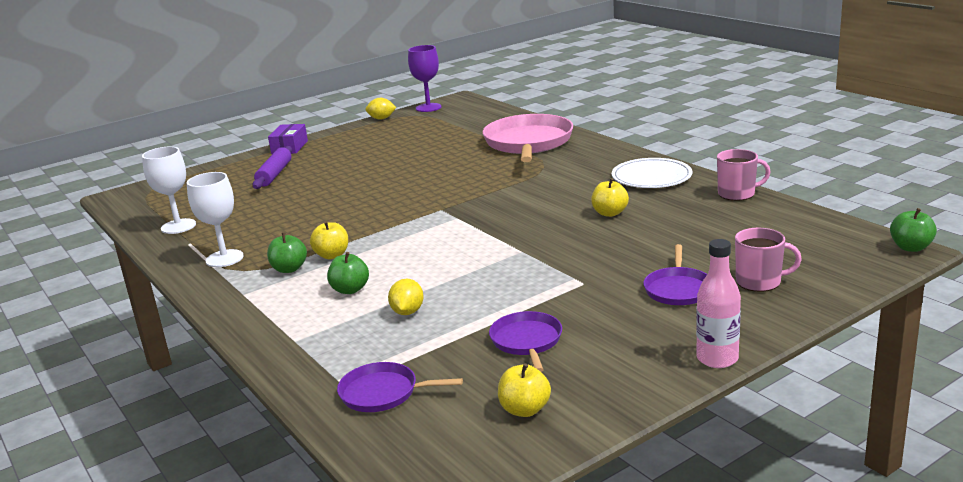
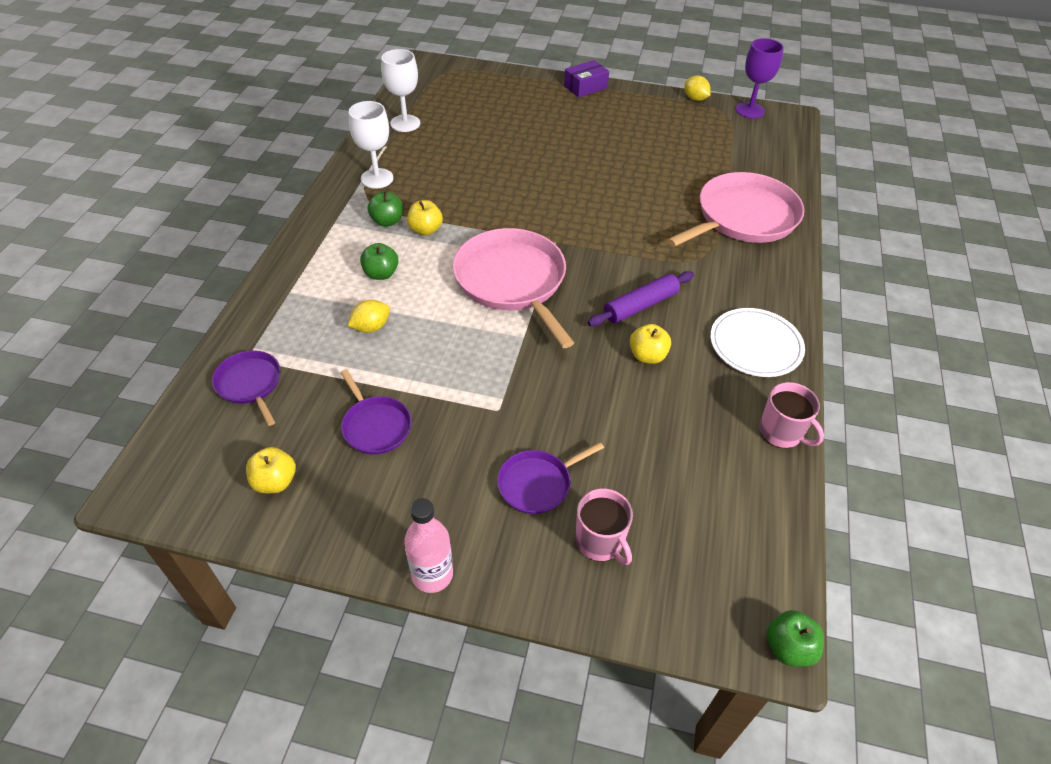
camera: 45 degrees right, 25 degrees up
purple rolling pin [253,146,292,189] -> purple rolling pin moved to [588,271,694,327]
purple pan [489,311,562,372] -> purple pan turned 105 degrees clockwise [340,369,412,455]
none -> pink pan [453,228,574,348]

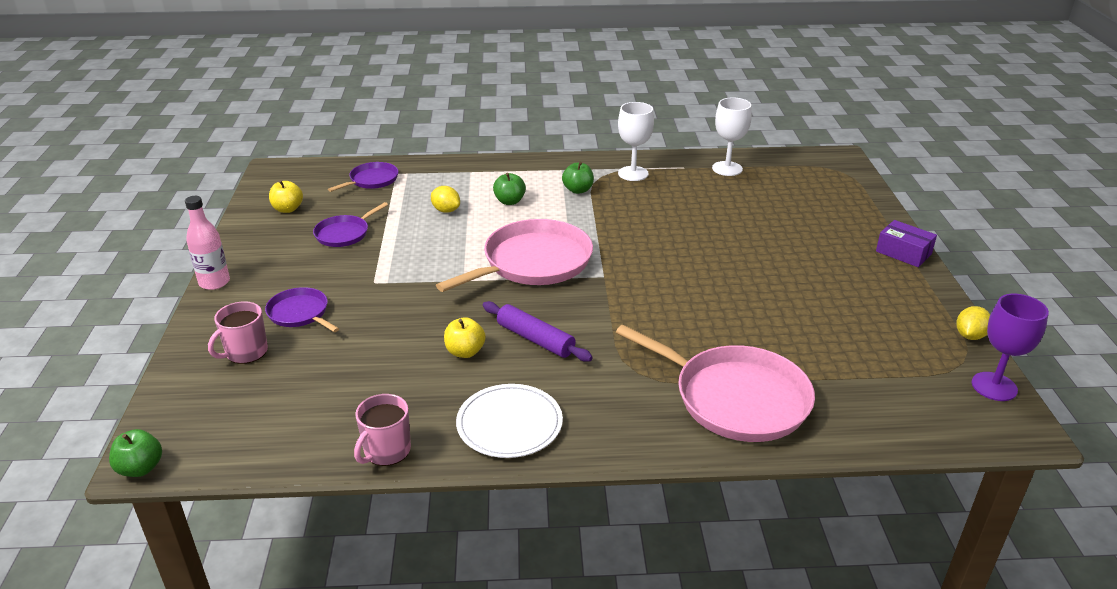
camera: 75 degrees right, 15 degrees down
yellow apple [407,200,443,236] -> none

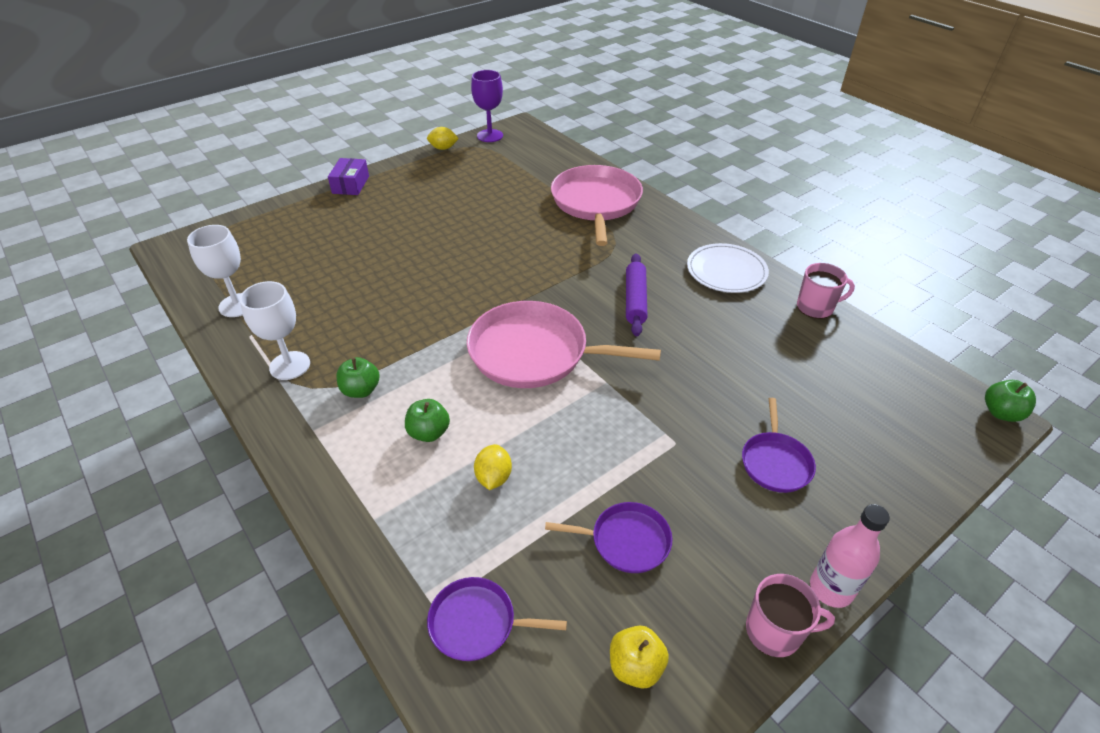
camera: 125 degrees left, 10 degrees up
pink mug [208,301,268,364] -> pink mug moved to [746,574,835,657]
yellow apple [444,317,486,358] -> none

